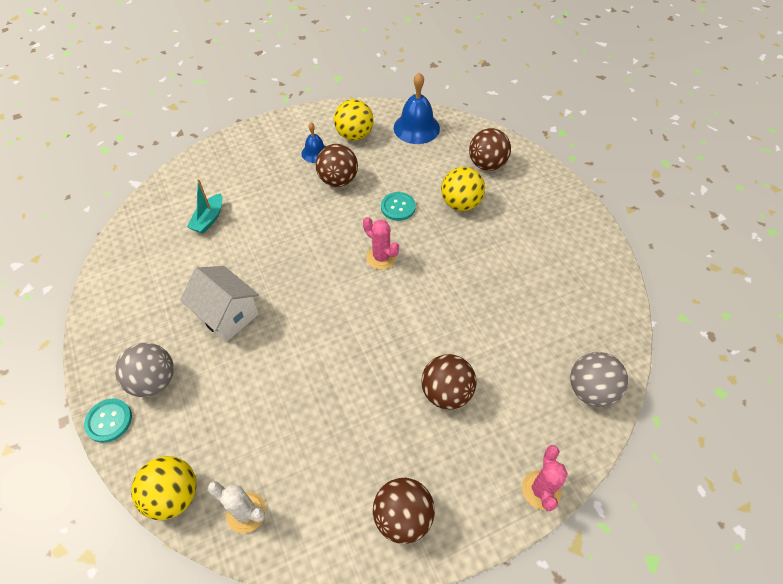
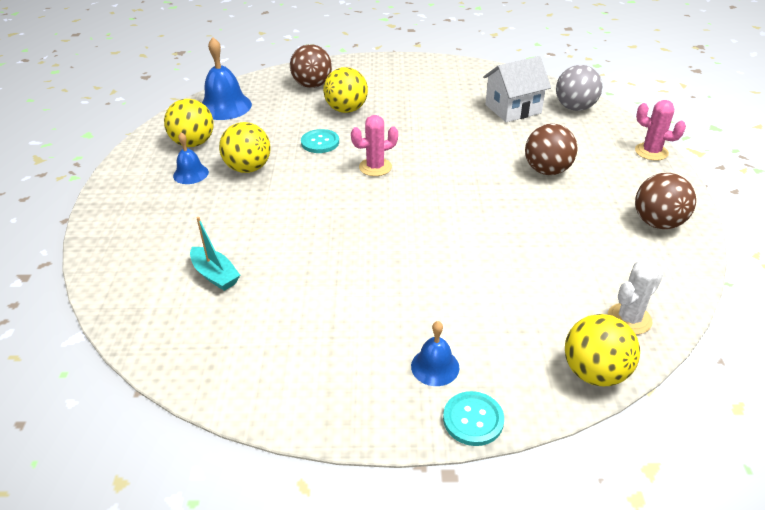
camera: 65 degrees left, 15 degrees down
grey ball [115,343,174,397] -> blue bell [411,321,459,386]
white house [180,266,259,342] -> white house moved to [483,56,551,122]
brown ball [315,144,358,187] -> yellow ball [219,122,271,173]

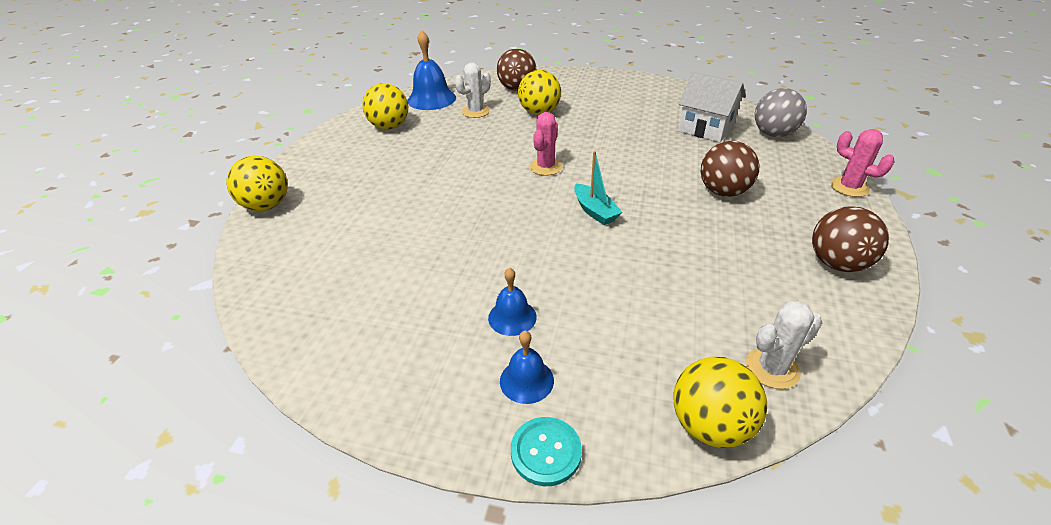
camera: 15 degrees right, 0 degrees up
blue bell [173,132,209,184] -> blue bell moved to [488,268,537,336]
turquoise boat [190,217,240,291] -> turquoise boat moved to [574,151,622,225]
yellow ball [219,122,271,173] -> yellow ball moved to [226,156,288,211]
turquoise button [301,129,339,153] -> none
pink cactus [351,115,398,176] -> pink cactus turned 60 degrees counterclockwise [530,112,563,176]
white house [483,56,551,122] -> white house turned 45 degrees clockwise [678,72,746,142]
none -> white cactus [455,62,491,118]

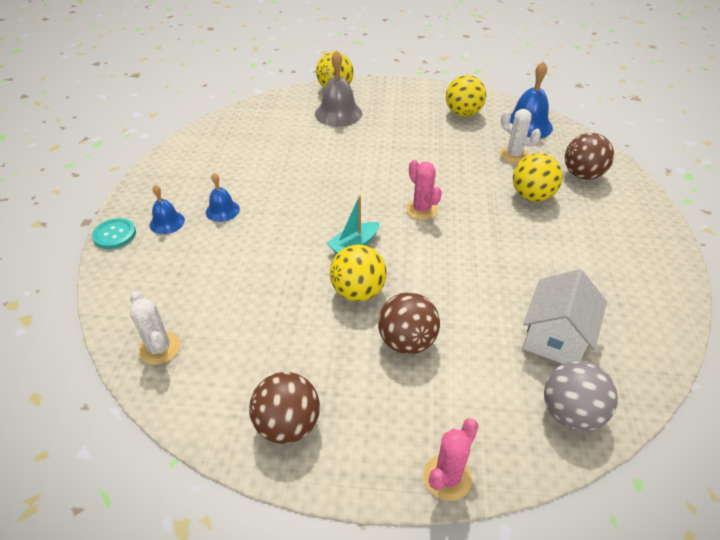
camera: 80 degrees right, 5 degrees up
pink cactus [530,112,563,176] -> pink cactus turned 45 degrees clockwise [406,160,442,220]
yellow ball [673,357,767,448] -> yellow ball moved to [330,244,387,302]
none -> grey bell [315,50,362,127]

